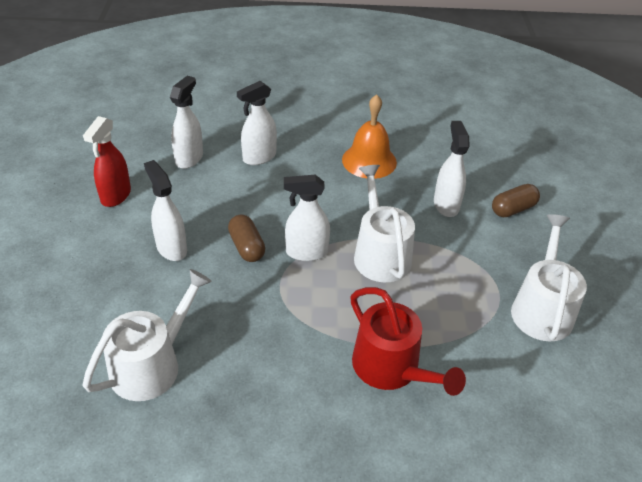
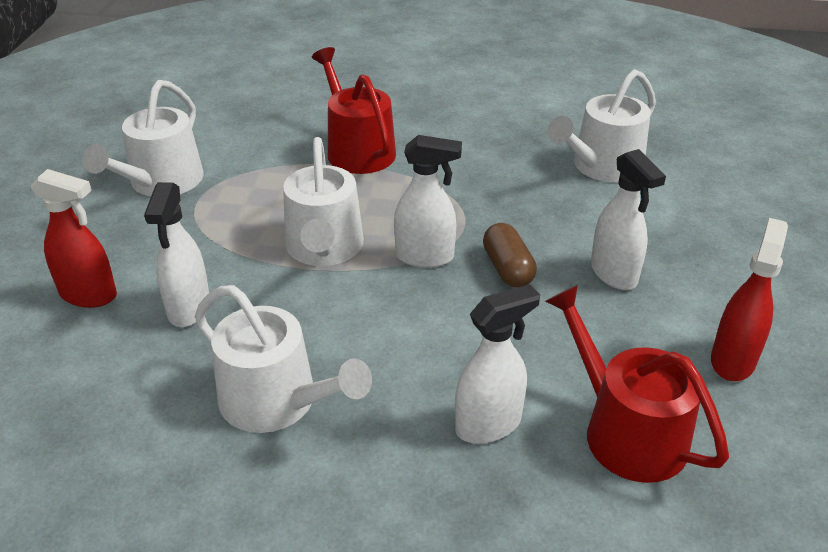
camera: 170 degrees left, 5 degrees down
white spray bottle [170,76,203,169] -> red watering can [545,285,729,483]
orange bell [342,94,397,179] -> white watering can [195,285,372,433]
brown capsule [492,184,540,217] -> red spray bottle [31,169,117,308]

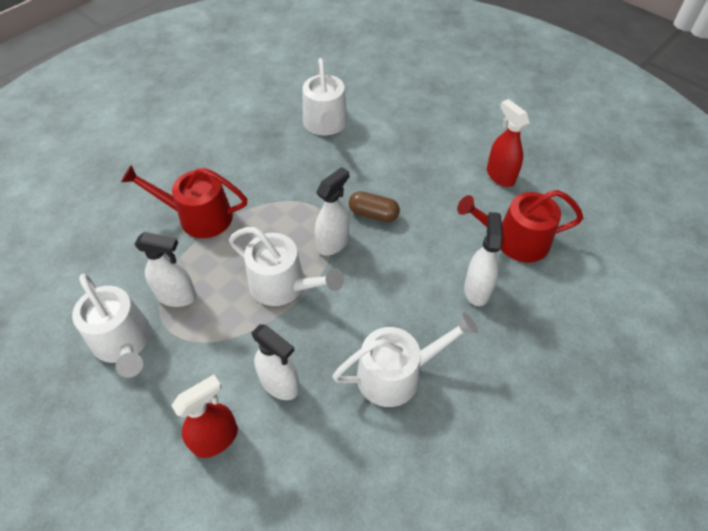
camera: 55 degrees left, 15 degrees up
white spray bottle [591,149,666,290] -> white spray bottle moved to [134,232,197,307]

